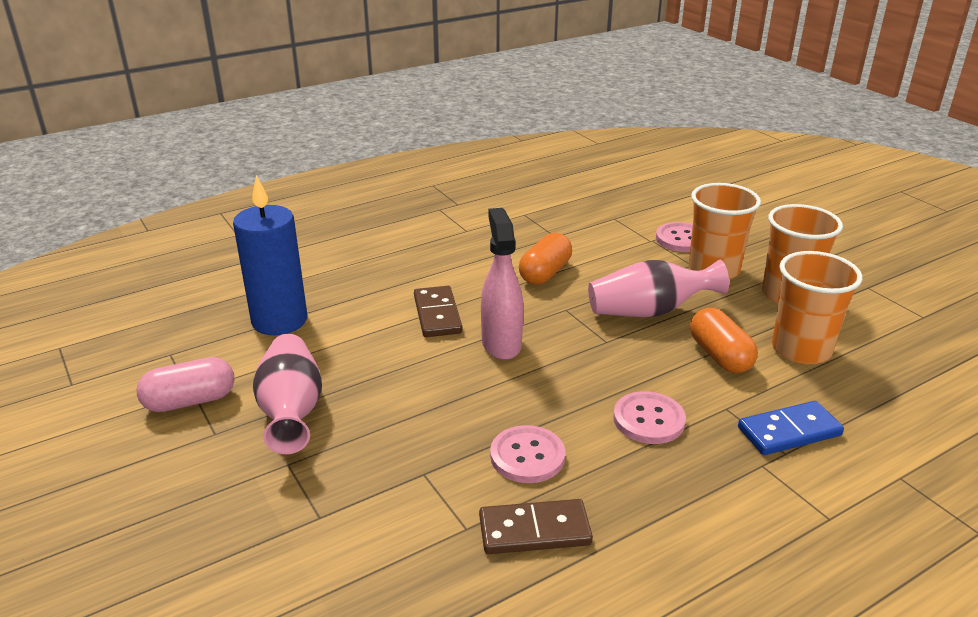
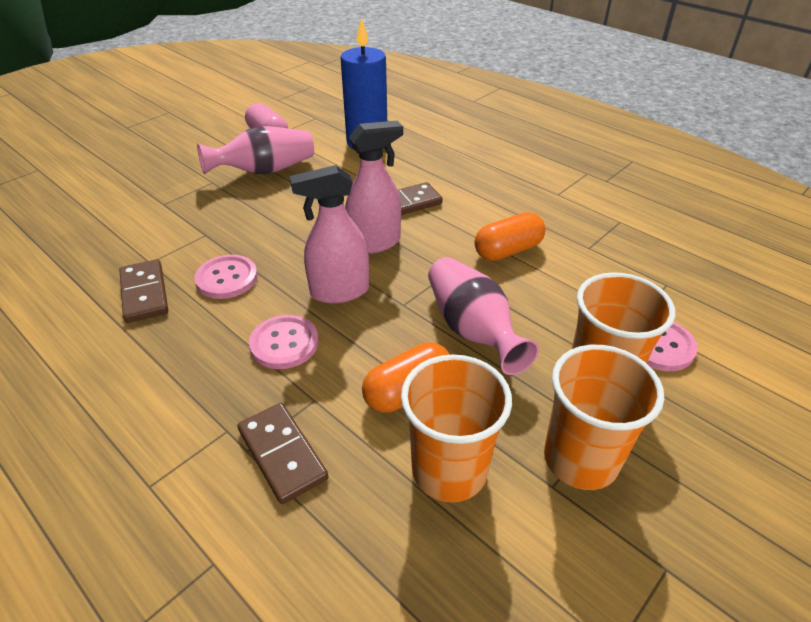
camera: 75 degrees right, 10 degrees up
orange capsule [519,233,572,285] -> orange capsule turned 45 degrees counterclockwise [475,212,545,261]
blue domino [738,401,844,455] -> brown domino [237,403,329,504]
none -> pink spray bottle [290,165,369,304]

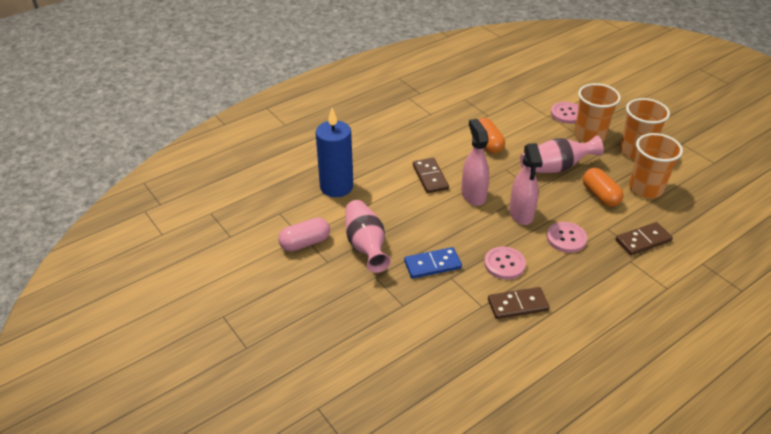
camera: 80 degrees left, 0 degrees up
none -> blue domino [404,247,462,279]

